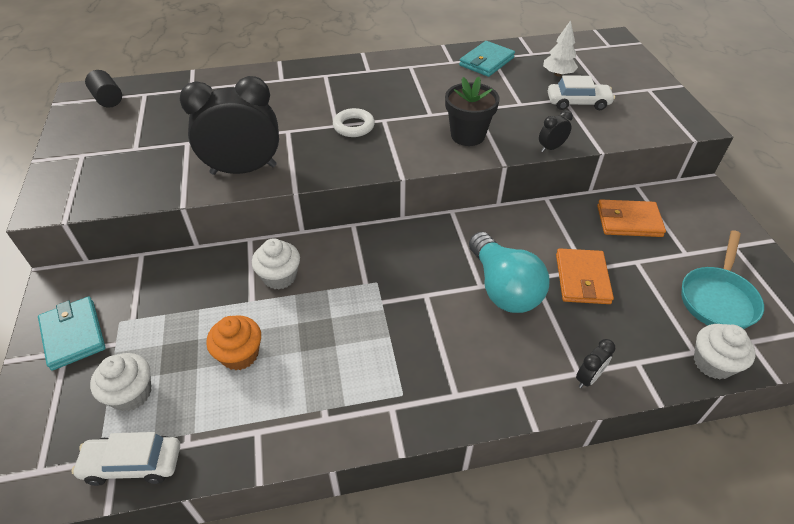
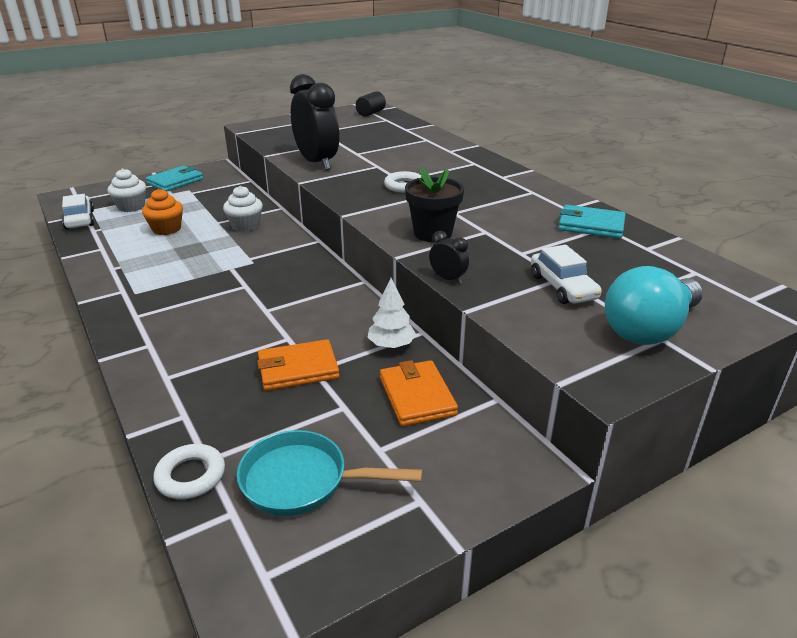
camera: 70 degrees right, 15 degrees down
turquoise light bulb [469,232,549,313] -> turquoise light bulb moved to [605,266,703,345]
white tree [543,20,578,76] -> white tree moved to [367,278,416,349]
black clock [576,339,615,388] -> none
white cupcake [694,324,756,379] -> white ring [154,444,225,499]

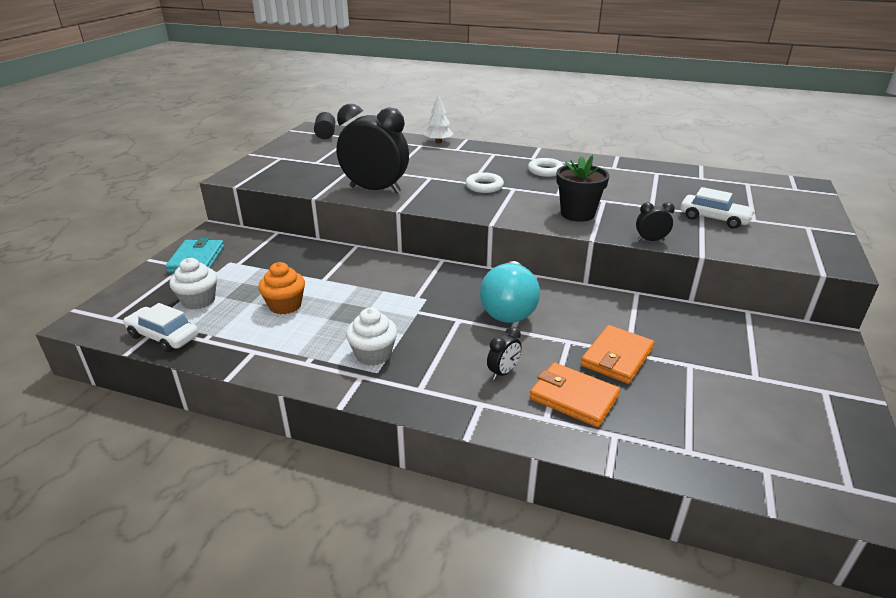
camera: 40 degrees left, 0 degrees up
white ring [154,444,225,499] -> white ring moved to [528,158,564,177]
white cupcake [223,186,263,232] -> white cupcake moved to [346,308,397,366]
turquoise pan [237,430,423,516] -> none
white tree [367,278,416,349] -> white tree moved to [424,94,453,143]
orange wallet [380,360,458,426] -> orange wallet moved to [530,363,620,427]
turquoise wallet [558,205,625,239] -> none
turquoise light bulb [605,266,703,345] -> turquoise light bulb moved to [480,261,540,323]
none -> black clock [487,327,522,380]

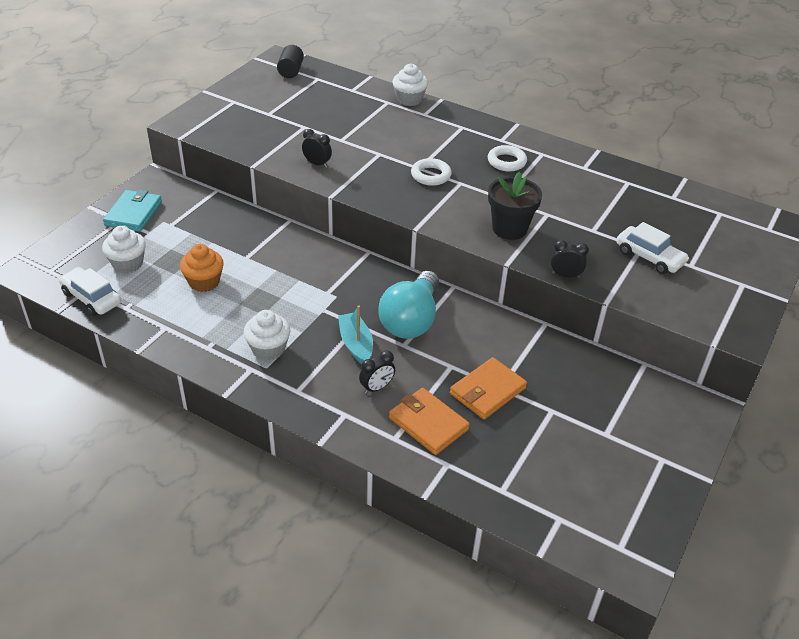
camera: 10 degrees right, 10 degrees up
black clock [337,104,409,194] -> black clock [302,129,332,168], size x0.42
white tree [424,94,453,143] -> white cupcake [392,64,428,106]
none -> turquoise boat [338,305,373,364]

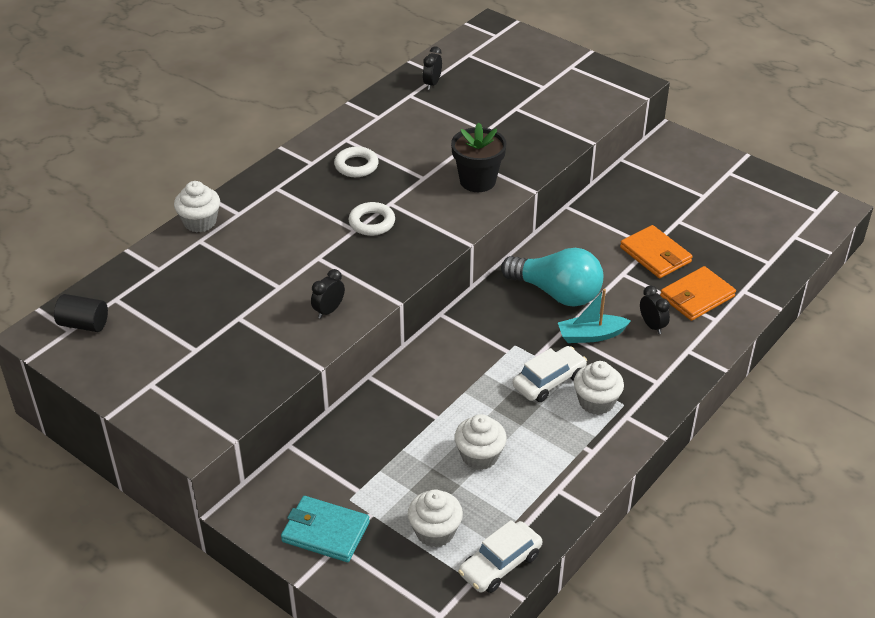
camera: 80 degrees left, 0 degrees up
orange cupcake [180,244,224,292] -> white cupcake [454,414,507,470]
black clock [551,240,589,278] -> black clock moved to [423,46,442,90]
white car [616,222,689,274] -> white car moved to [513,346,587,402]

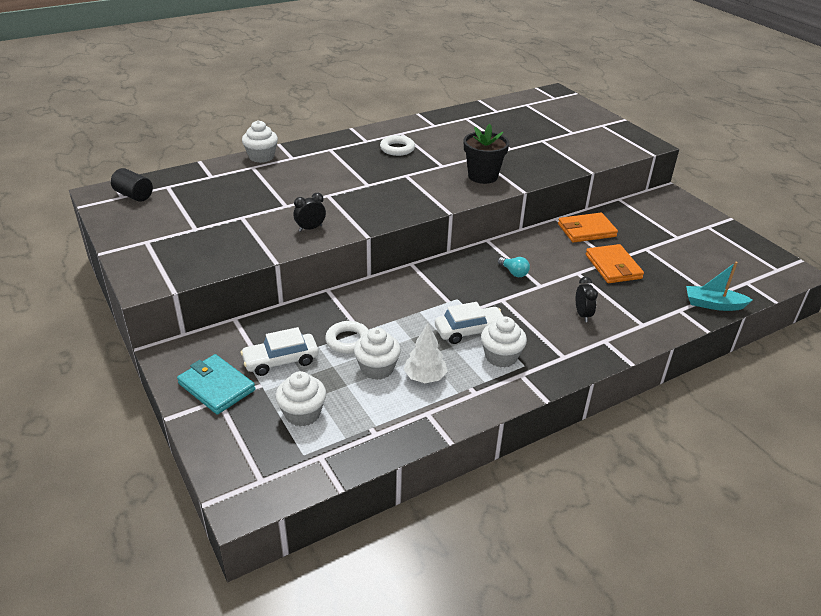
camera: 20 degrees right, 5 degrees down
white ring [349,202,395,236] -> white ring moved to [325,321,369,354]
black clock [423,46,442,90] -> none
white car [458,520,543,593] -> white car moved to [240,327,319,376]
turquoise light bulb [501,248,603,307] -> turquoise light bulb [498,257,530,277], size x0.41
turquoise boat [558,289,631,343] -> turquoise boat moved to [686,262,753,311]
orange wallet [660,266,736,321] -> orange wallet moved to [558,213,618,243]
none -> white tree [404,323,448,383]

